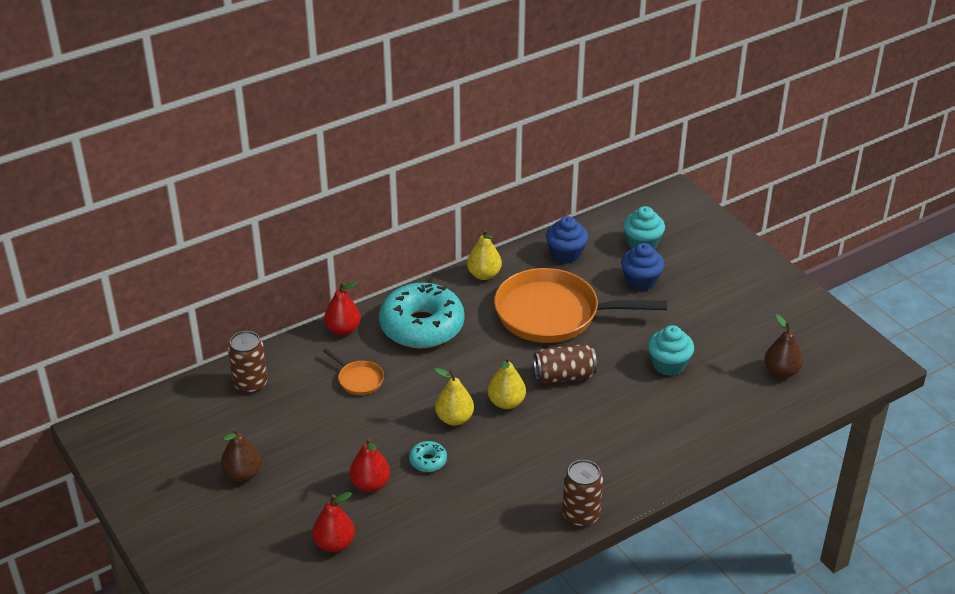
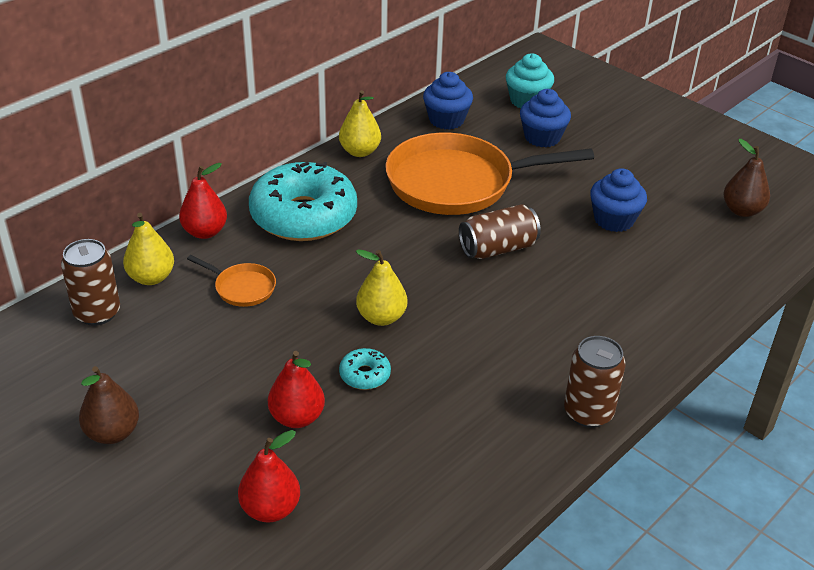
camera: 15 degrees left, 0 degrees up
yellow pear [488,356,526,409] -> yellow pear moved to [123,213,174,285]
turquoise cupcake [648,325,694,376] -> blue cupcake [590,168,647,232]

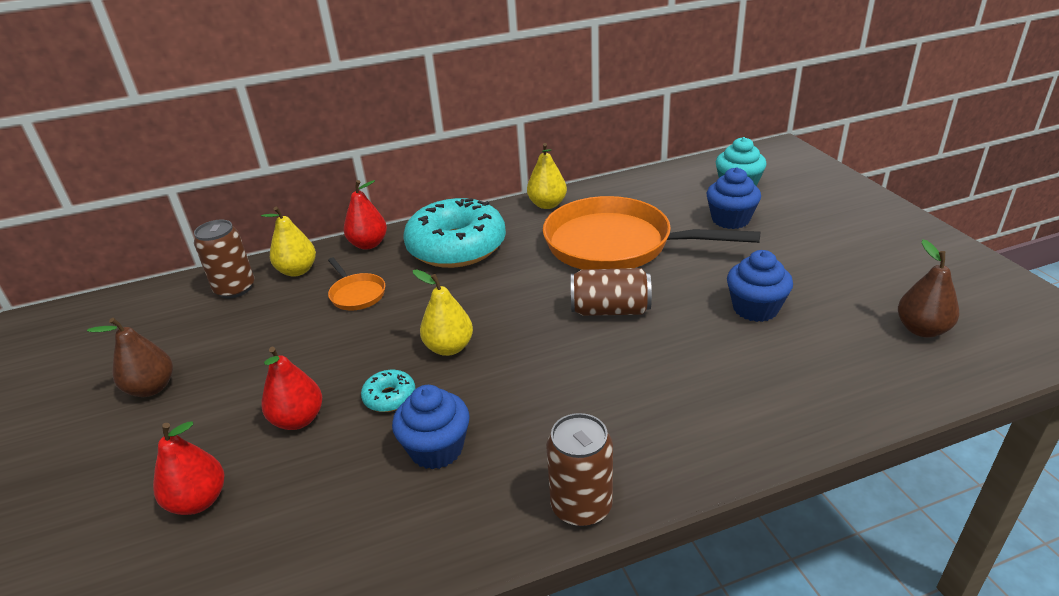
camera: 30 degrees right, 5 degrees down
blue cupcake [423,72,473,130] -> blue cupcake moved to [392,385,470,469]

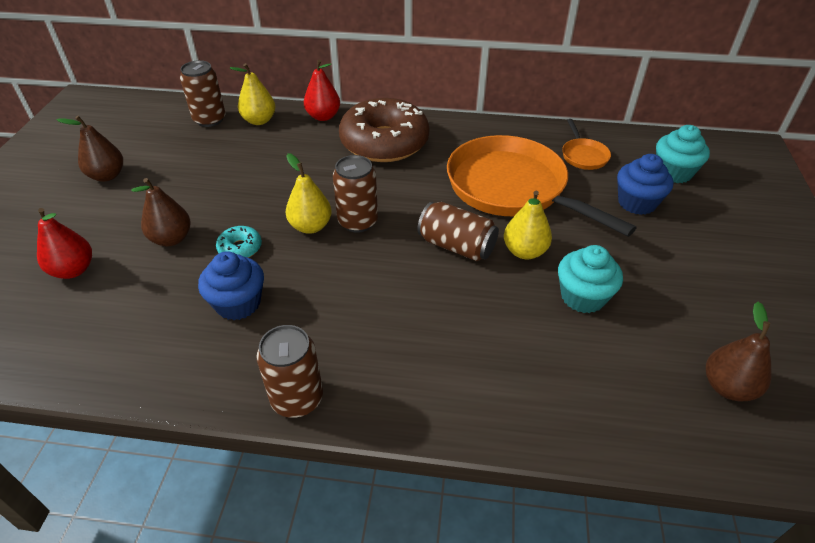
camera: 25 degrees right, 10 degrees up
red pear [261,347,322,430] -> brown pear [131,178,191,246]
orange pan [328,257,385,311] -> orange pan moved to [562,119,611,170]
turquoise donut [403,198,506,268] -> brown donut [339,98,430,162]
yellow pear [527,143,567,209] -> yellow pear moved to [504,191,552,259]
blue cupcake [727,250,793,322] -> turquoise cupcake [558,245,623,313]
none -> brown can [333,155,378,233]

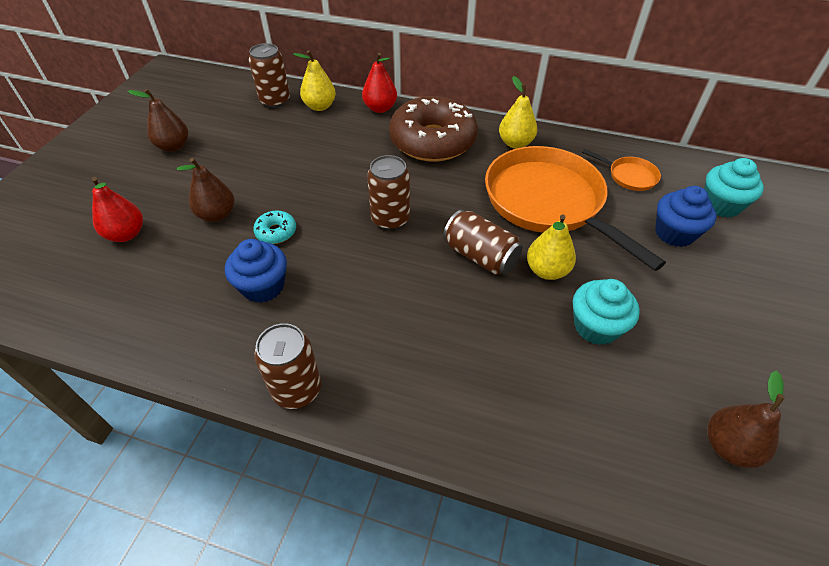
camera: 10 degrees right, 5 degrees up
yellow pear [286,153,331,234] -> yellow pear moved to [499,76,537,149]
orange pan [562,119,611,170] -> orange pan turned 60 degrees counterclockwise [582,149,661,191]

